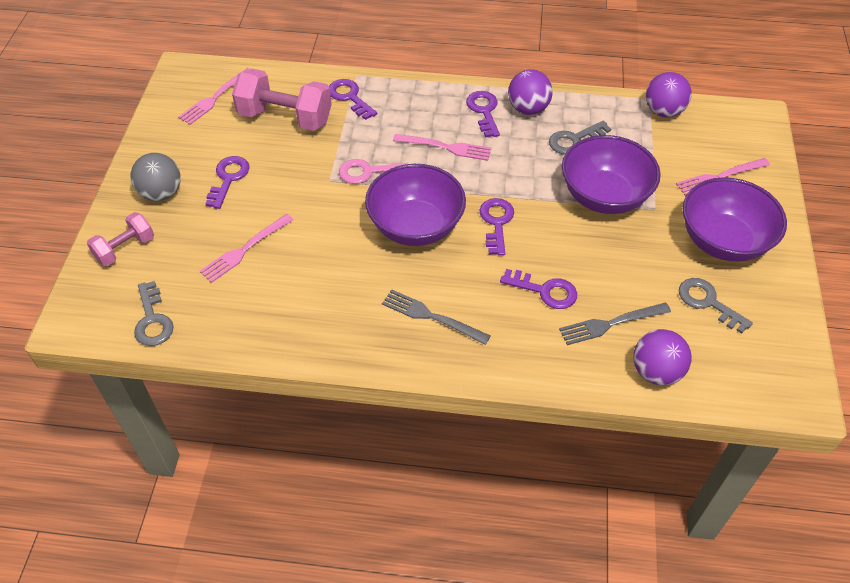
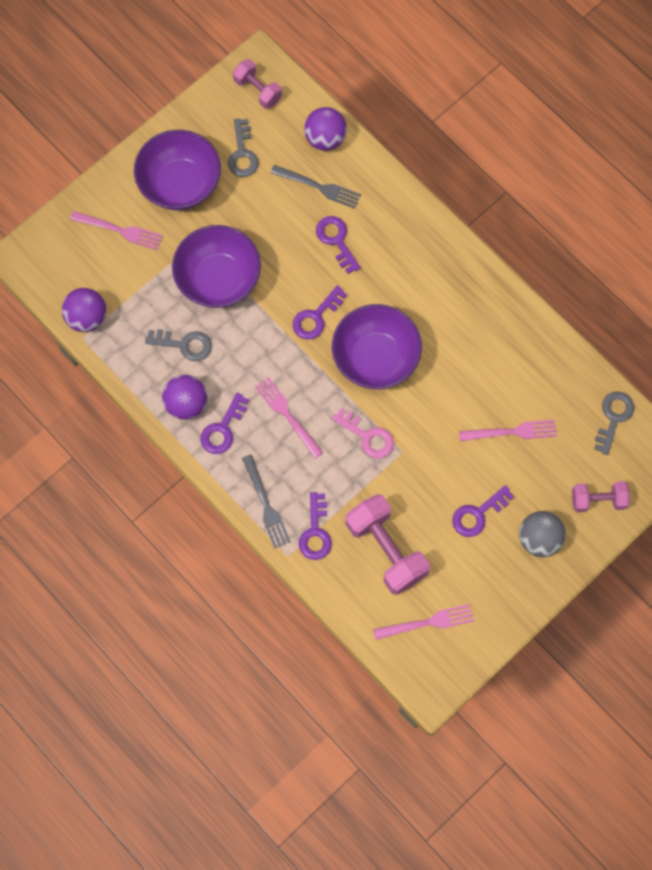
camera: 140 degrees left, 20 degrees up
grey fork [382,289,490,345] -> grey fork moved to [242,454,291,549]
none -> pink dumbbell [233,59,282,109]

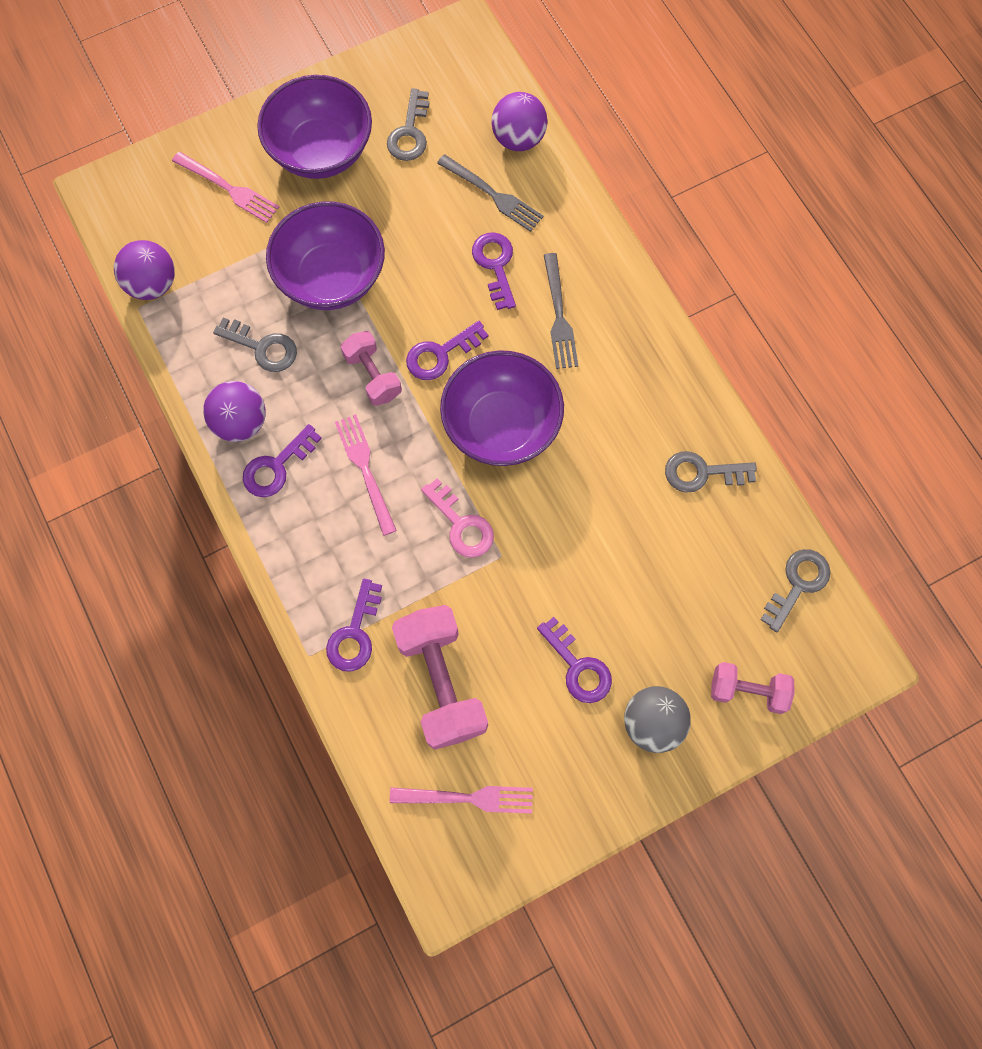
camera: 15 degrees right, 0 degrees up
pink dumbbell [233,59,282,109] -> pink dumbbell moved to [341,331,402,406]
grey fork [242,454,291,549] -> grey fork moved to [544,253,578,369]
purple key [452,485,514,537] -> purple key turned 105 degrees counterclockwise [537,617,612,703]
pink fork [459,420,557,441] -> none
none -> grey key [665,451,757,493]

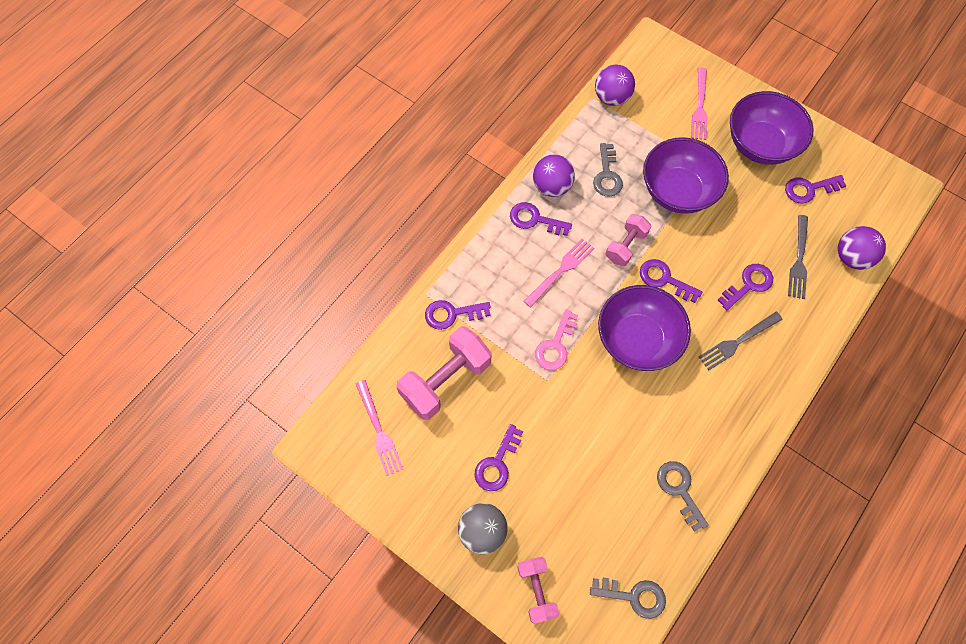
camera: 65 degrees right, 5 degrees down
grey key [387,88,429,161] -> purple key [785,175,846,204]

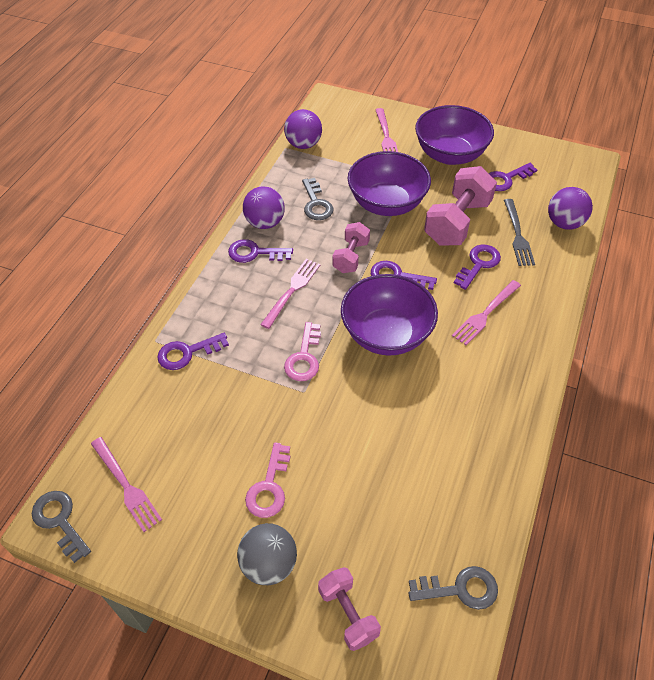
camera: 15 degrees left, 15 degrees down
pink dumbbell [396,327,492,420] -> pink dumbbell moved to [424,166,497,246]
purple key [474,424,523,491] -> pink key [245,442,290,518]
grey key [657,461,709,532] -> grey key moved to [32,491,91,563]
grey fork [699,312,783,370] -> pink fork [452,280,521,345]

